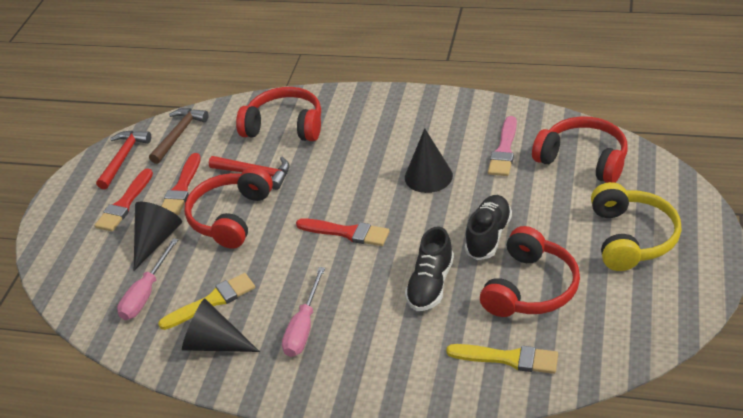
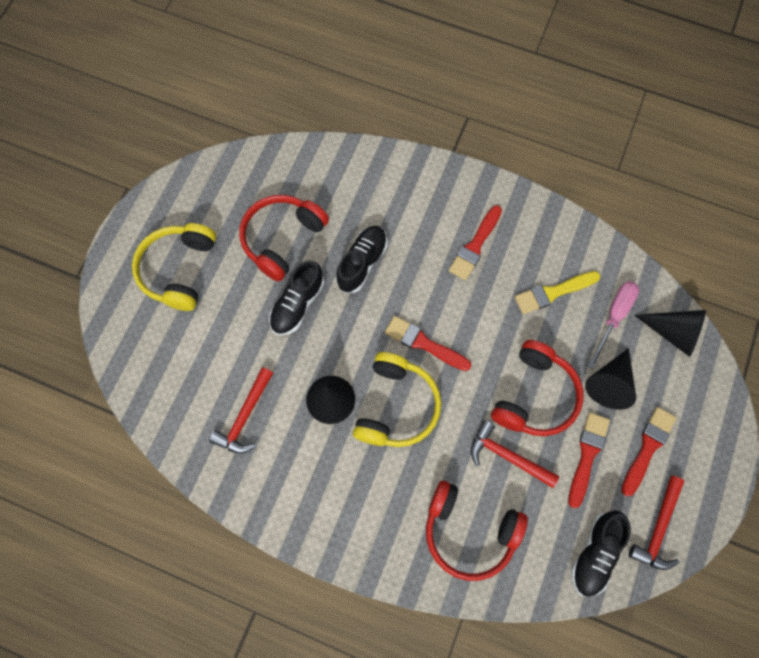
camera: 175 degrees left, 30 degrees up
brown hammer [149,108,209,164] -> black shoe [571,510,631,597]
black cone [182,299,260,352] -> black cone moved to [634,310,706,357]
pink screwdriver [282,267,325,357] -> red brush [449,205,502,280]
yellow brush [446,344,558,374] -> none
pink brush [488,116,517,176] -> red hammer [209,367,273,453]
red headphones [532,116,628,183] -> none
none -> yellow headphones [353,352,441,447]

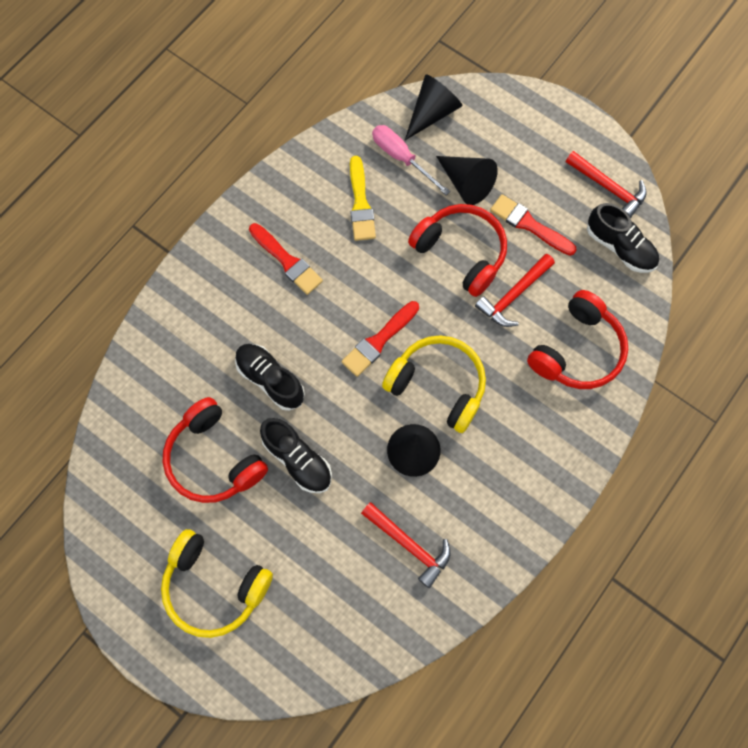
camera: 75 degrees left, 0 degrees up
red brush [621,407,676,496] -> none

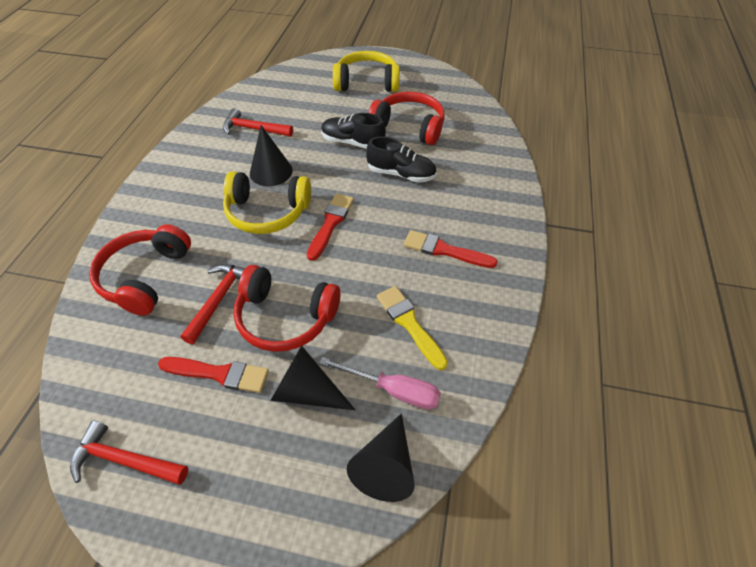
camera: 155 degrees right, 20 degrees down
black shoe [587,203,659,273] -> none

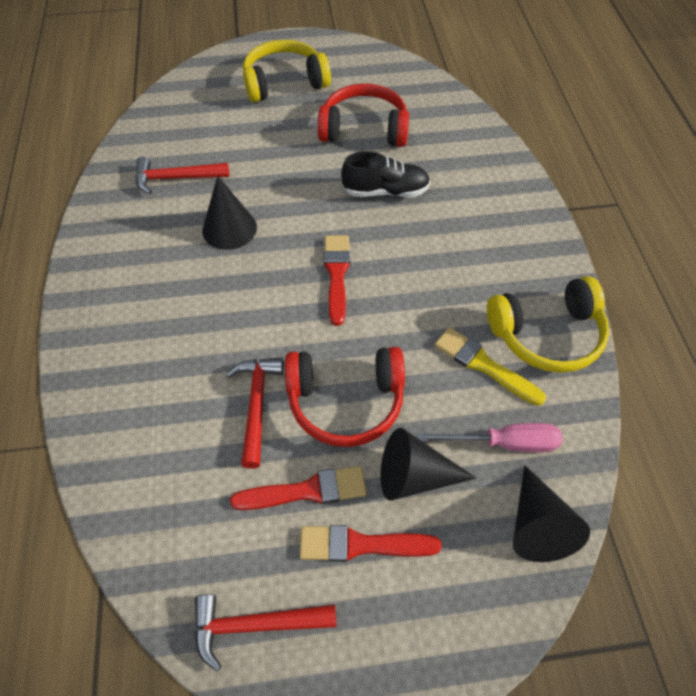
camera: 20 degrees left, 5 degrees up
red headphones [89,224,191,316] -> none
yellow headphones [223,171,311,234] -> yellow headphones moved to [487,276,609,373]
black shoe [321,113,386,149] -> none
red brush [404,230,498,268] -> red brush moved to [299,525,442,562]

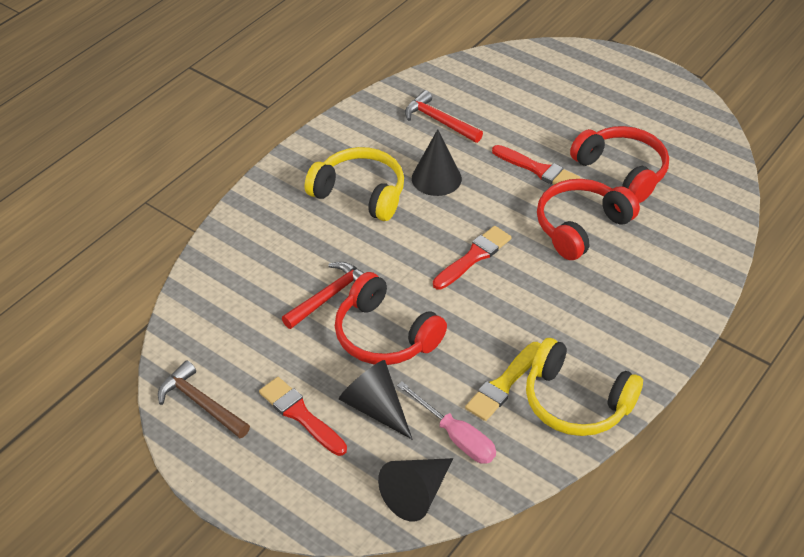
camera: 45 degrees right, 10 degrees down
red hammer [195,594,337,671] -> brown hammer [158,361,250,438]
red brush [230,466,367,510] -> red brush moved to [492,145,580,185]
yellow headphones [243,40,331,102] -> yellow headphones moved to [305,147,404,221]
black shoe [341,151,430,197] -> red headphones [537,179,640,260]
yellow brush [434,327,546,406] -> yellow brush turned 135 degrees counterclockwise [465,342,541,421]

